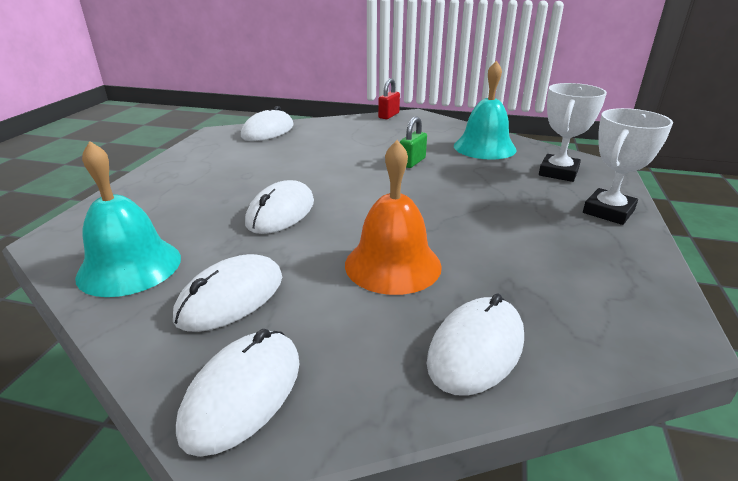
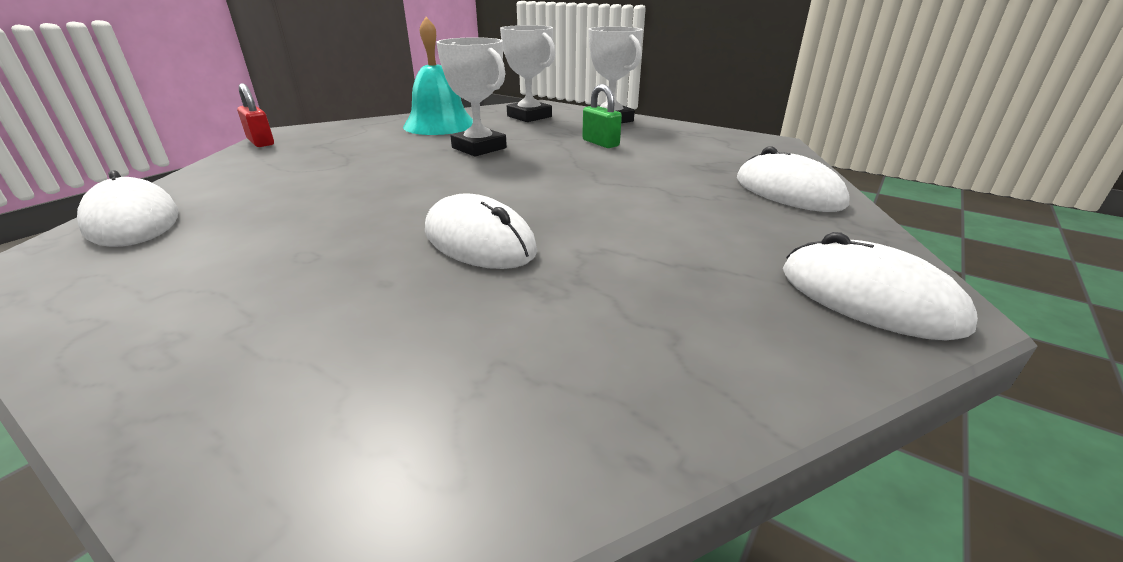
camera: 70 degrees left, 0 degrees up
turquoise bell [75,141,181,297] -> none
white mouse [173,254,282,332] -> none
orange bell [345,140,442,295] -> none
green padlock [400,116,427,168] -> green padlock moved to [582,84,622,148]
none -> white trophy [437,37,507,156]

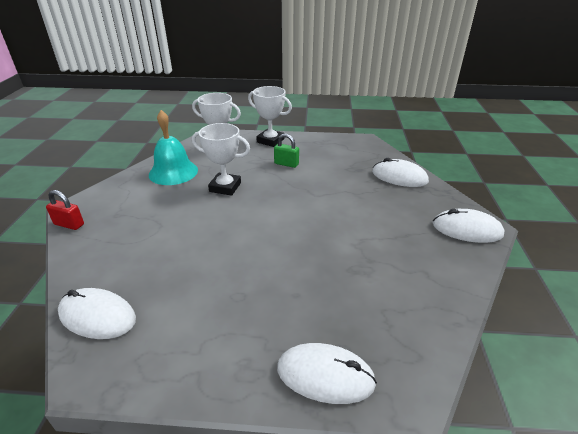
camera: 30 degrees left, 5 degrees up
white mouse [425,193,538,269] -> white mouse moved to [277,343,377,404]

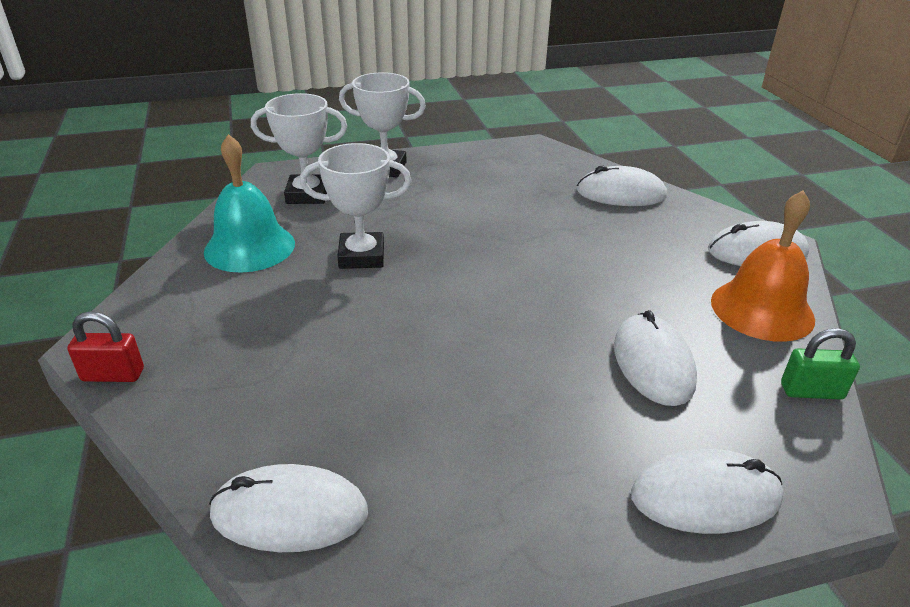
camera: 20 degrees left, 0 degrees up
green padlock [274,134,299,168] -> green padlock moved to [781,328,860,400]
none -> white mouse [614,310,697,406]
none -> orange bell [711,190,815,342]

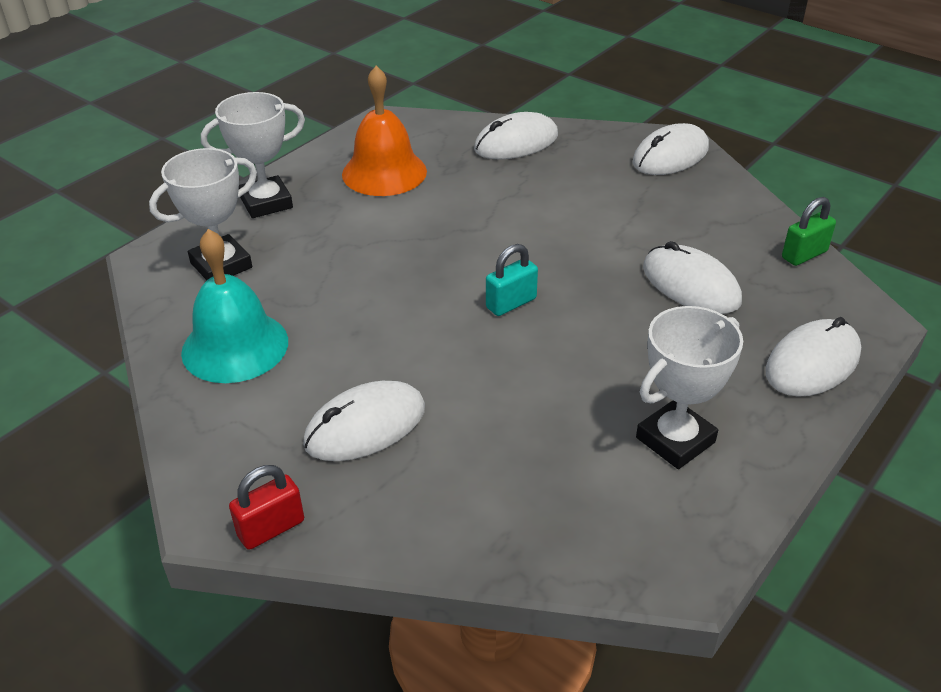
camera: 35 degrees left, 5 degrees up
white mouse [209,464,368,552] -> white mouse moved to [303,381,425,461]
white trophy [300,143,411,269] -> white trophy moved to [636,306,743,469]
orange bell [711,190,815,342] -> orange bell moved to [342,66,427,196]
none -> turquoise padlock [486,244,538,316]

